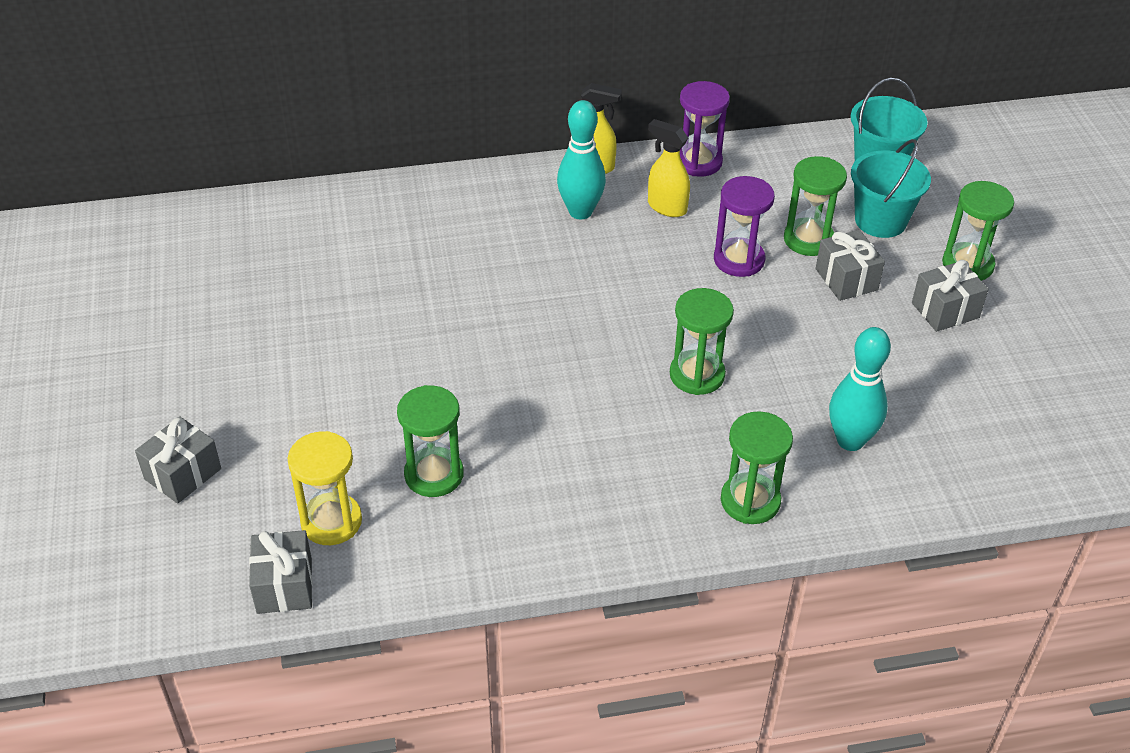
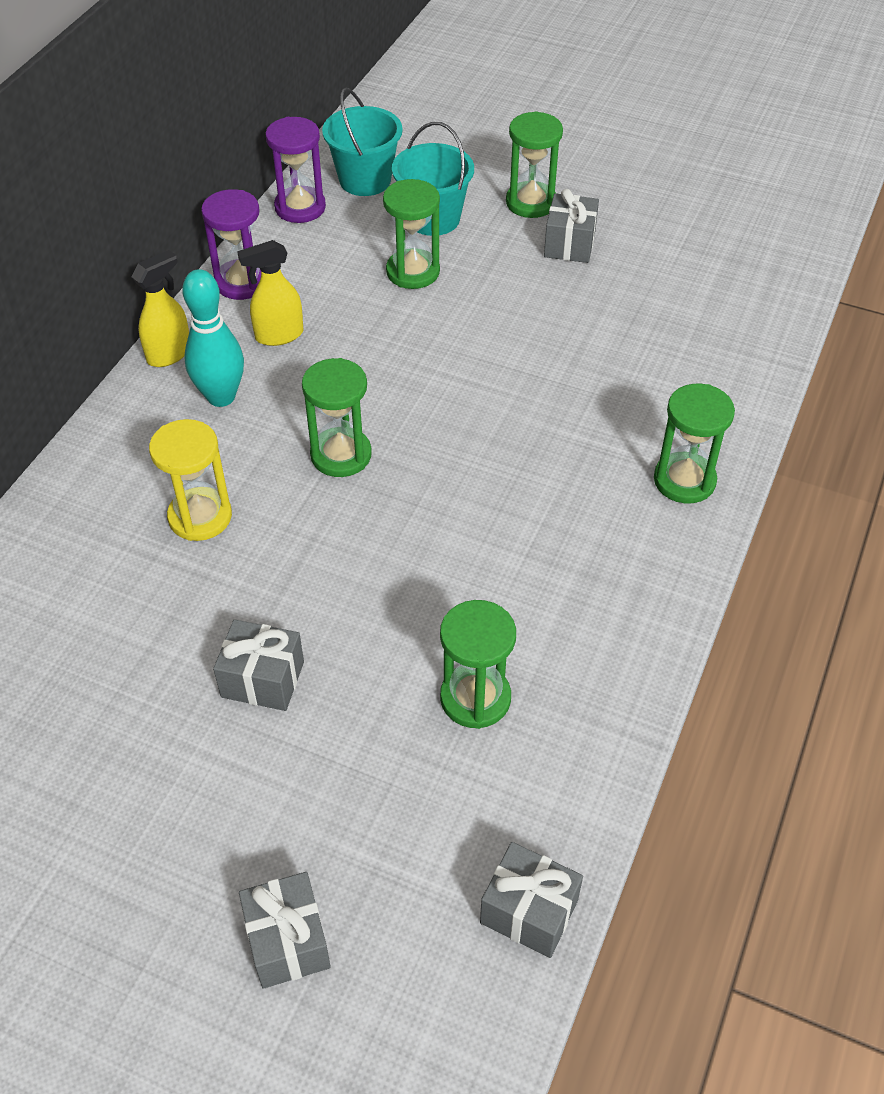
camera: 55 degrees left, 5 degrees up
yellow hourglass [287,431,362,545] -> yellow hourglass moved to [149,419,232,541]
green hourglass [670,288,734,395] -> green hourglass moved to [302,358,372,477]
purple hourglass [714,176,775,277] -> purple hourglass moved to [265,117,326,223]
grey gift [816,230,885,301] -> grey gift moved to [213,619,304,711]
turquoise bowling pin [829,327,891,451] -> none

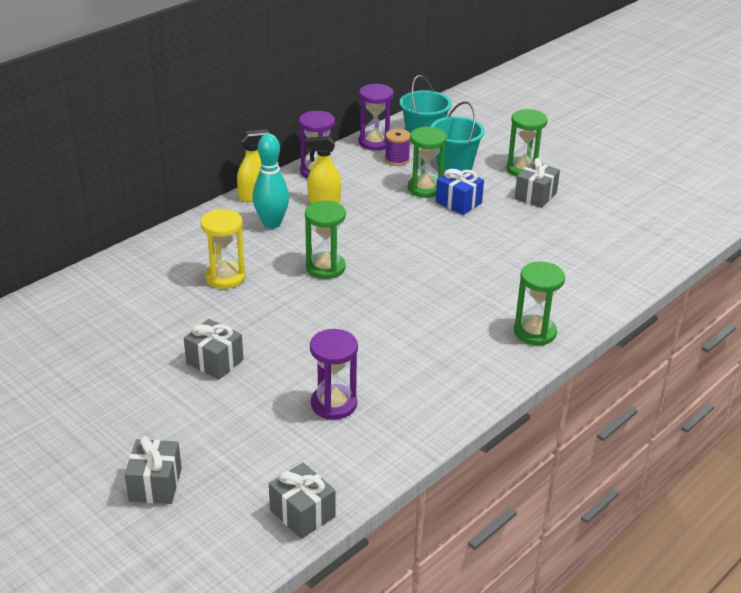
camera: 20 degrees right, 15 degrees down
green hourglass [440,600,516,729] -> purple hourglass [310,329,358,420]
none -> purple spool [385,129,410,166]
none -> blue gift [436,168,484,215]

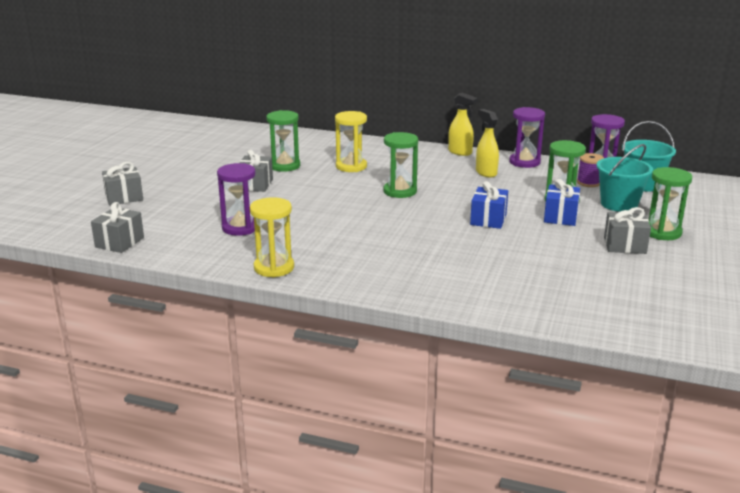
camera: 65 degrees right, 10 degrees down
turquoise bowling pin [252,134,289,229] -> none
green hourglass [514,261,565,345] -> green hourglass moved to [266,110,300,172]
none -> yellow hourglass [250,197,294,278]
none -> blue gift [470,181,508,229]

